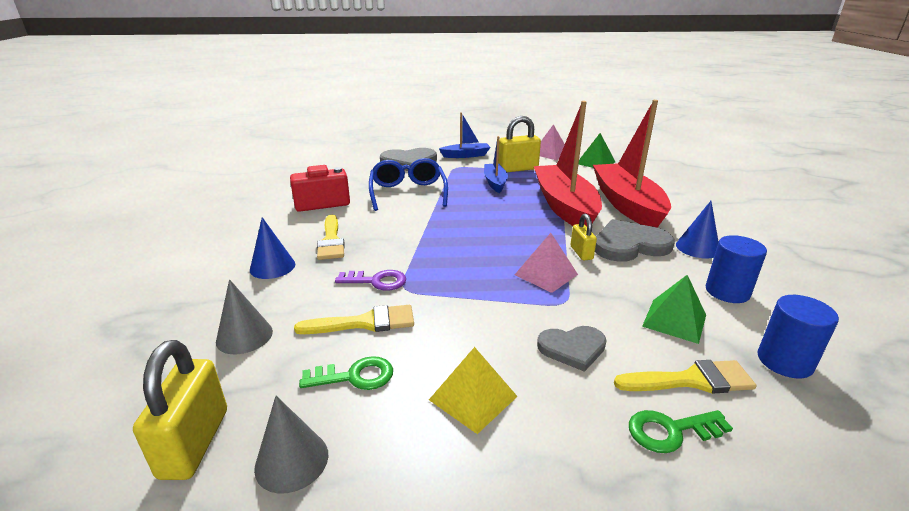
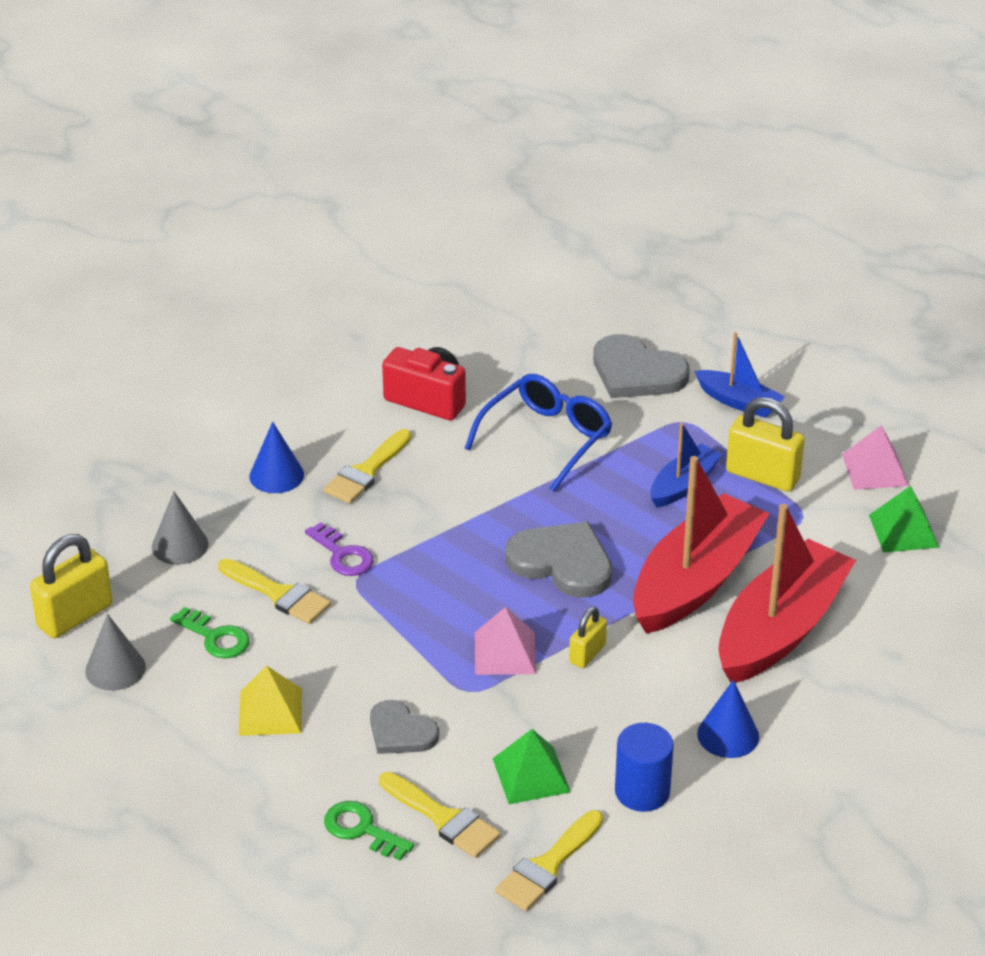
camera: 45 degrees right, 10 degrees up
grey heart [595,219,675,262] -> grey heart moved to [505,522,612,598]
blue cylinder [758,295,839,378] -> yellow brush [495,810,603,911]

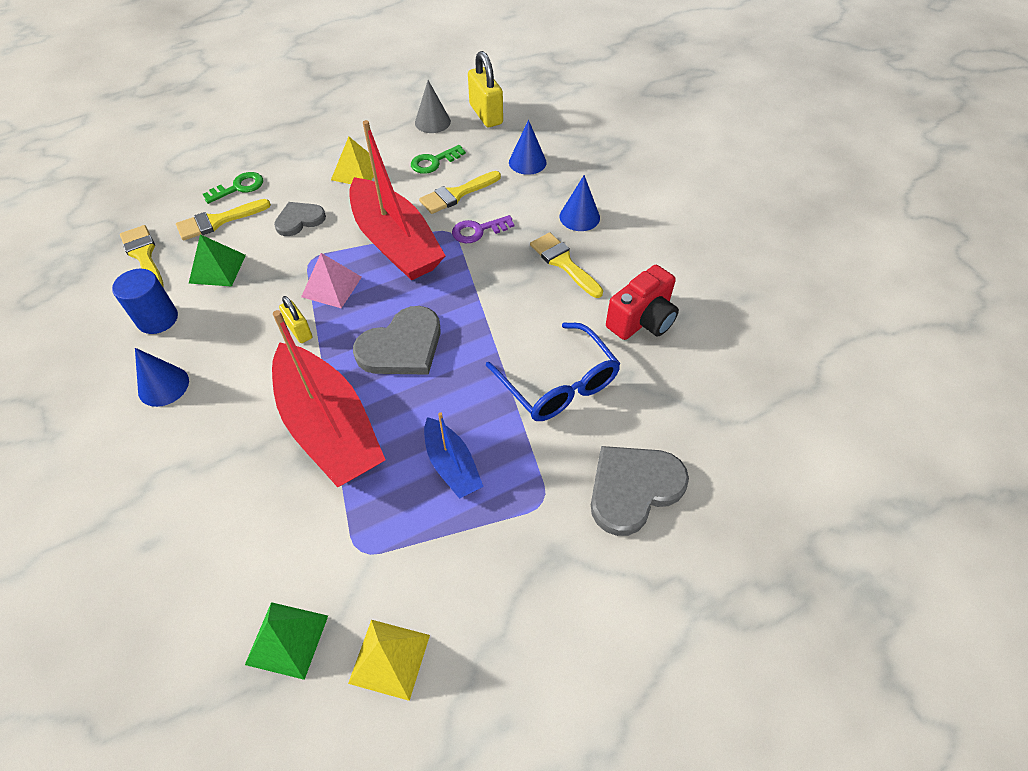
camera: 110 degrees right, 15 degrees up
grey cone [152,492,209,565] -> blue cone [509,120,546,175]
blue boat [694,332,785,418] -> none
red boat [718,504,856,683] -> red boat moved to [349,120,446,280]
yellow padlock [726,397,805,492] -> none
pink pyramid [842,425,908,490] -> yellow pyramid [348,620,430,701]

